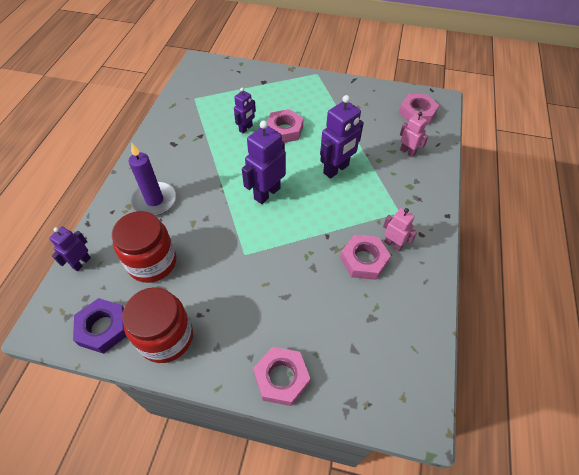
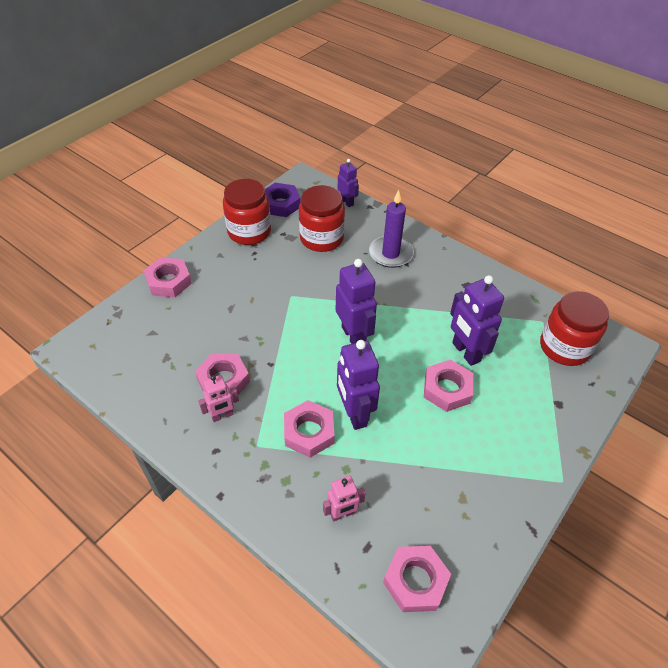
camera: 115 degrees right, 5 degrees down
purple robot [234,88,256,134] -> purple robot [450,275,504,366], size x1.71
none -> pink nut [284,400,335,458]
none -> red jar [540,291,609,366]

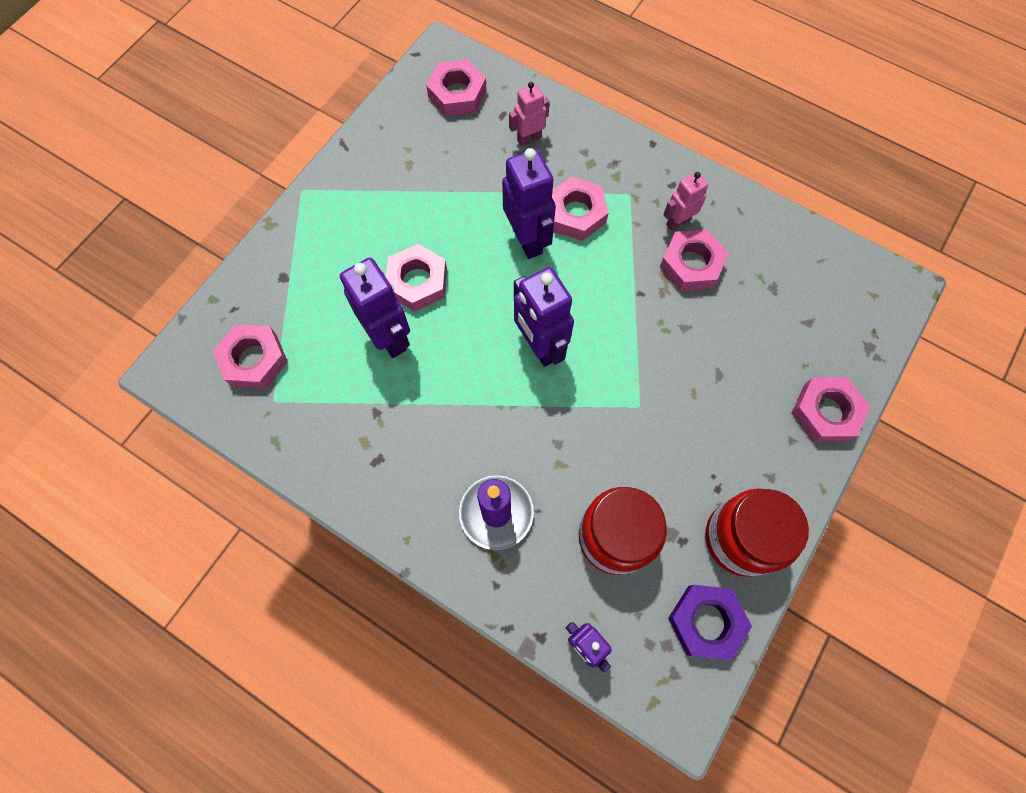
camera: 175 degrees right, 20 degrees up
red jar [540,291,609,366] -> pink nut [213,324,288,389]

